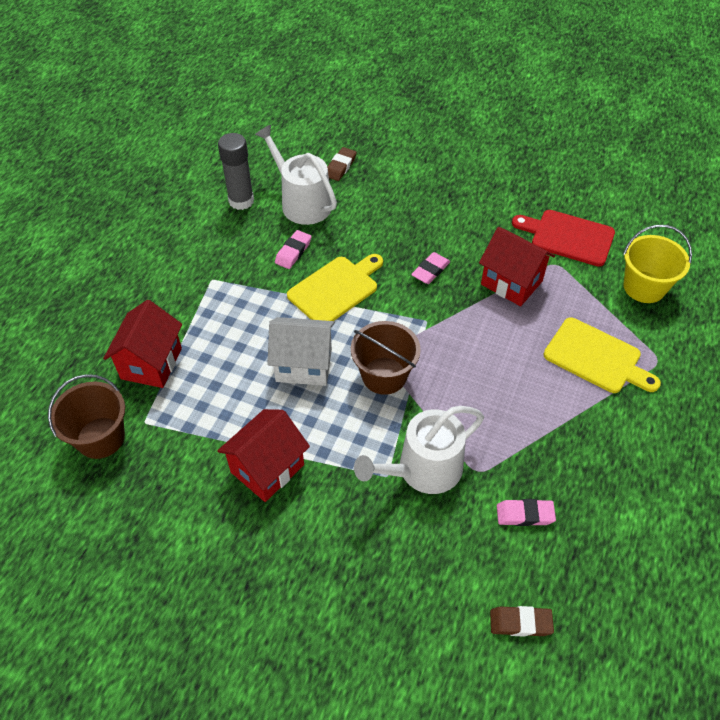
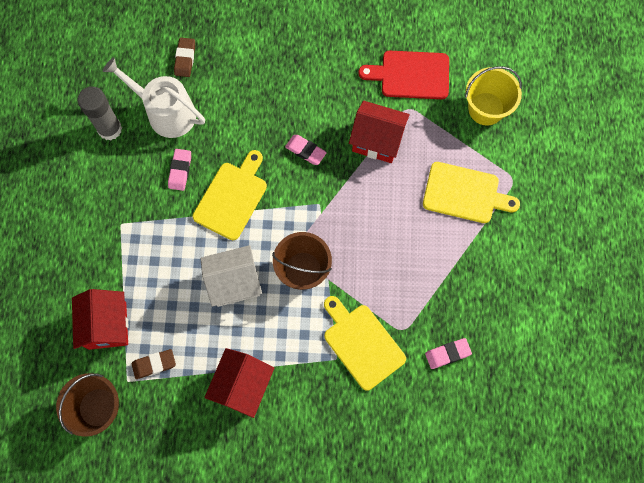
camera: 20 degrees left, 20 degrees up
white watering can [354,406,484,494] -> yellow cutting board [324,296,406,391]
pink eraser [411,252,450,284] -> pink eraser turned 75 degrees counterclockwise [285,135,327,165]
brown eraser [490,606,554,637] -> brown eraser moved to [132,349,176,379]

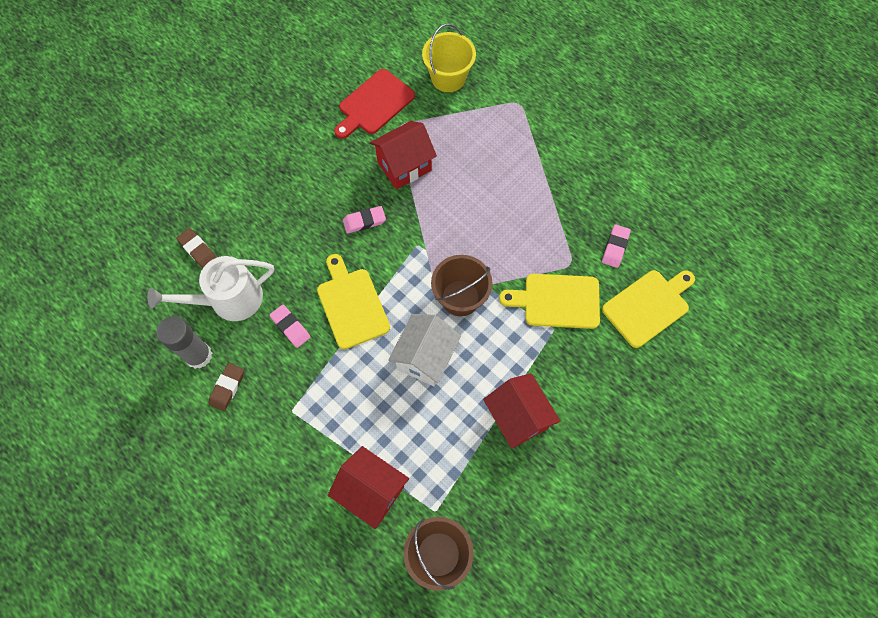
camera: 50 degrees left, 5 degrees down
brown eraser [132,349,176,379] -> brown eraser moved to [209,363,244,411]
yellow cutting board [423,162,520,223] -> yellow cutting board moved to [602,270,695,348]

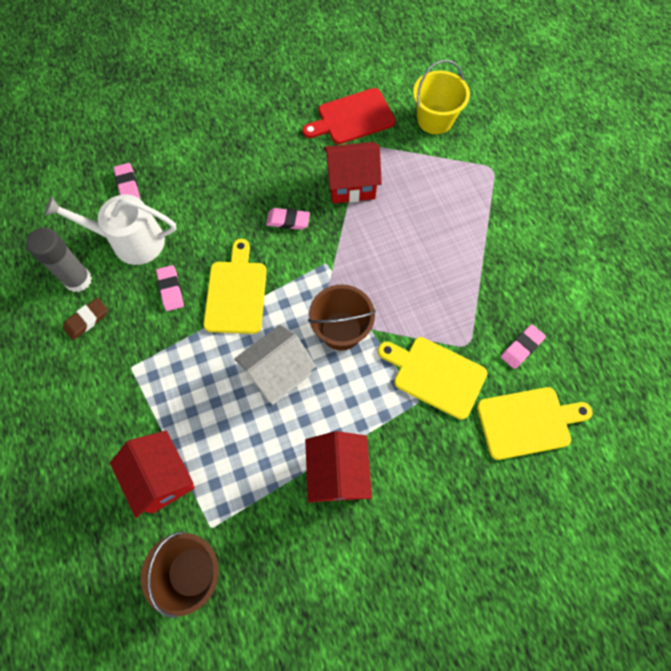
camera: 25 degrees right, 0 degrees up
brown eraser [176,228,217,268] -> pink eraser [114,163,140,199]

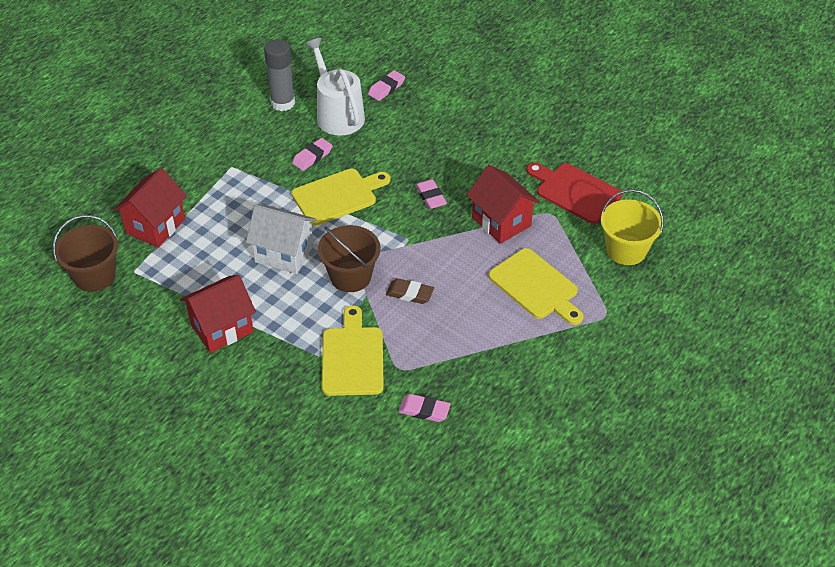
camera: 60 degrees right, 20 degrees down
brown eraser [63,297,108,340] -> brown eraser moved to [386,278,434,304]
yellow cutting board [477,387,593,460] -> yellow cutting board moved to [489,248,583,325]

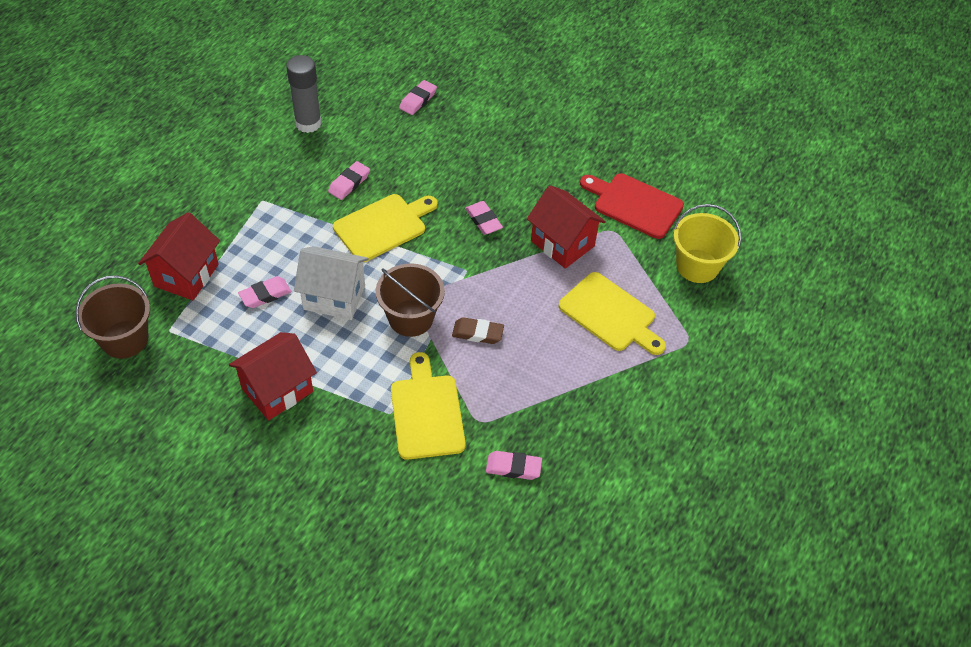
camera: 10 degrees left, 5 degrees up
white watering can [305,38,365,136] -> none
none -> pink eraser [238,276,291,308]

